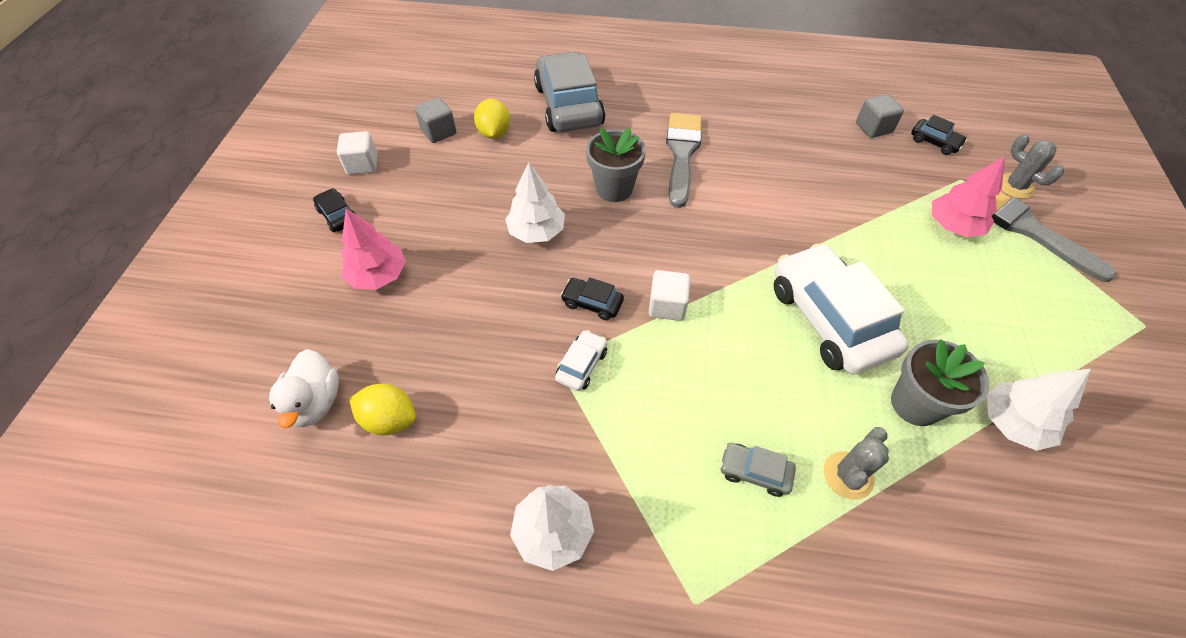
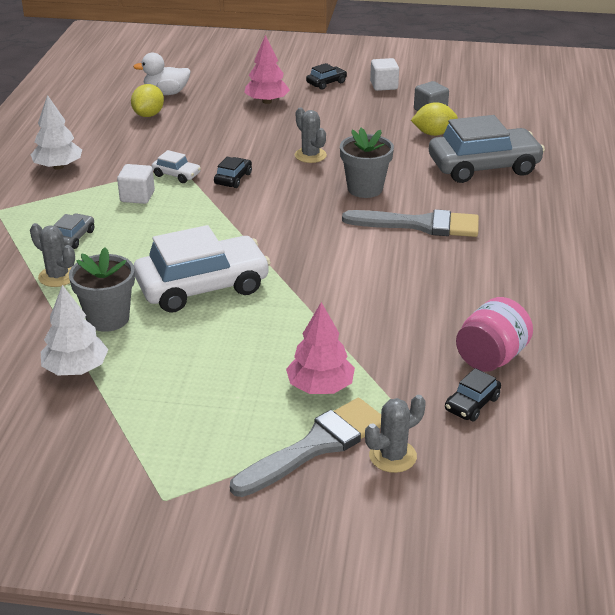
camera: 90 degrees right, 20 degrees down
white tree [505,162,565,243] -> grey cactus [295,107,327,163]
white cube [649,270,690,321] -> white cube moved to [117,164,155,204]
grey cube [856,94,904,138] -> pink jar [456,297,533,372]

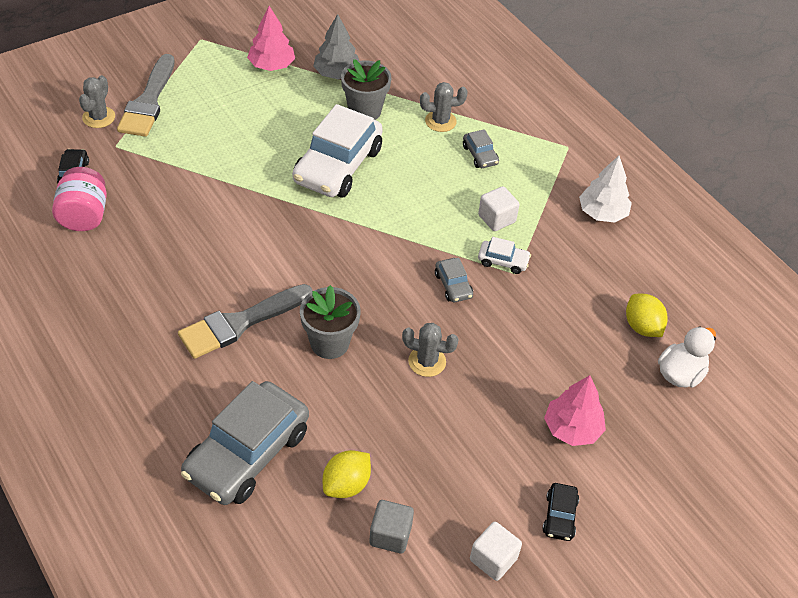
camera: 135 degrees right, 15 degrees up
white tree [41,285,109,375] -> grey tree [313,14,359,79]
white car [152,150,201,183] -> white car turned 150 degrees counterclockwise [478,237,531,274]
black car [214,157,252,188] -> grey car [435,258,473,302]
pink tree [286,302,355,394] -> pink tree moved to [247,6,295,71]

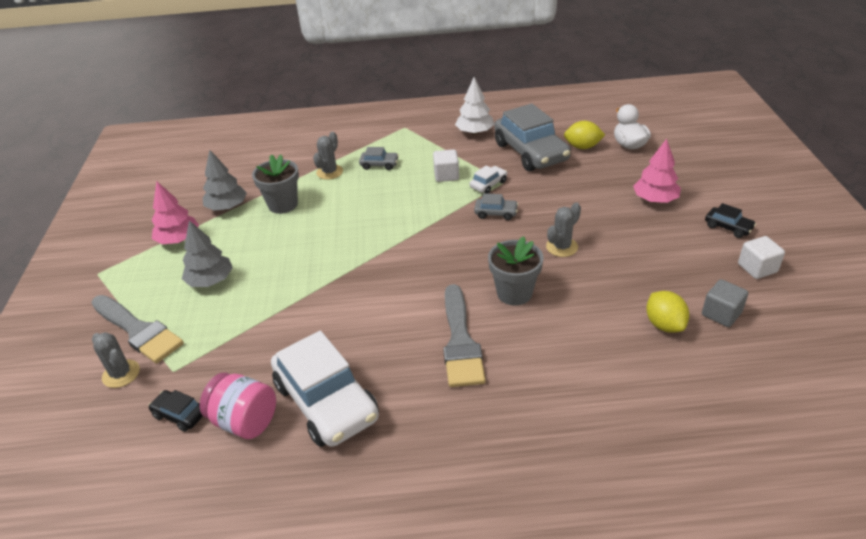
camera: 55 degrees left, 10 degrees down
grey car [181,381,309,505] -> grey car moved to [494,103,571,171]
white car [292,104,383,198] -> white car moved to [271,331,379,447]
none -> grey tree [182,220,233,287]

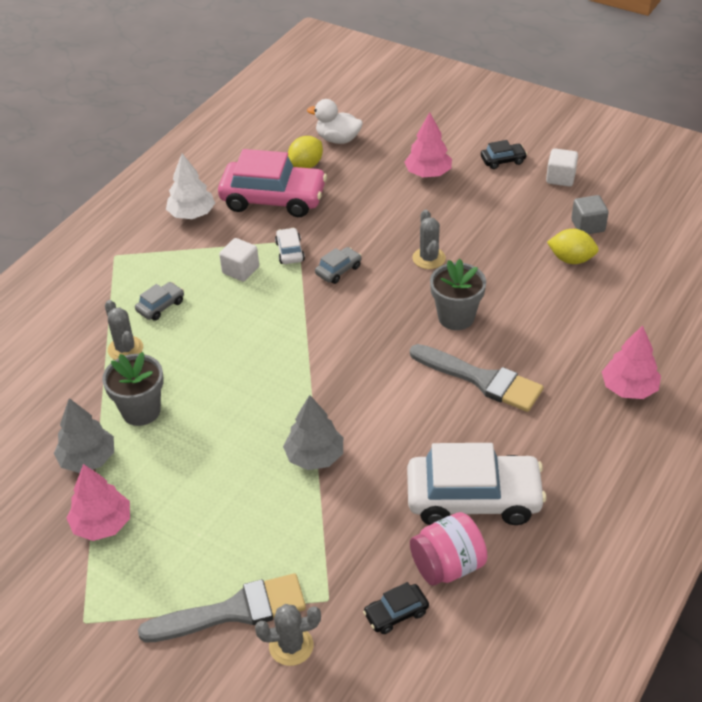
camera: 55 degrees left, 5 degrees up
grey tree [182,220,233,287] -> grey tree moved to [283,395,343,470]
grey car [494,103,571,171] -> pink car [218,149,327,217]
none -> pink tree [602,325,661,399]

